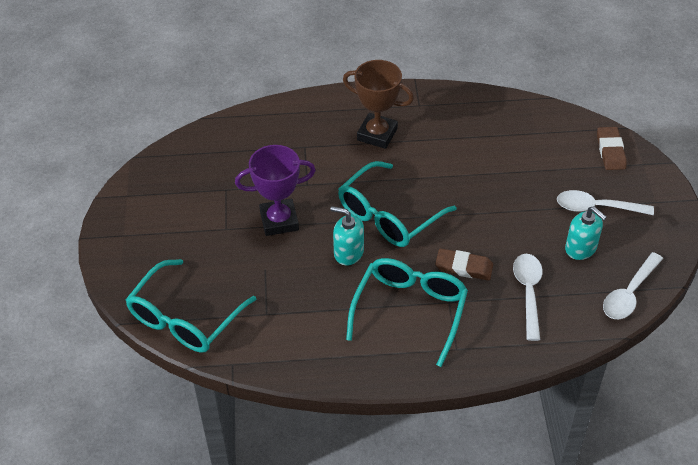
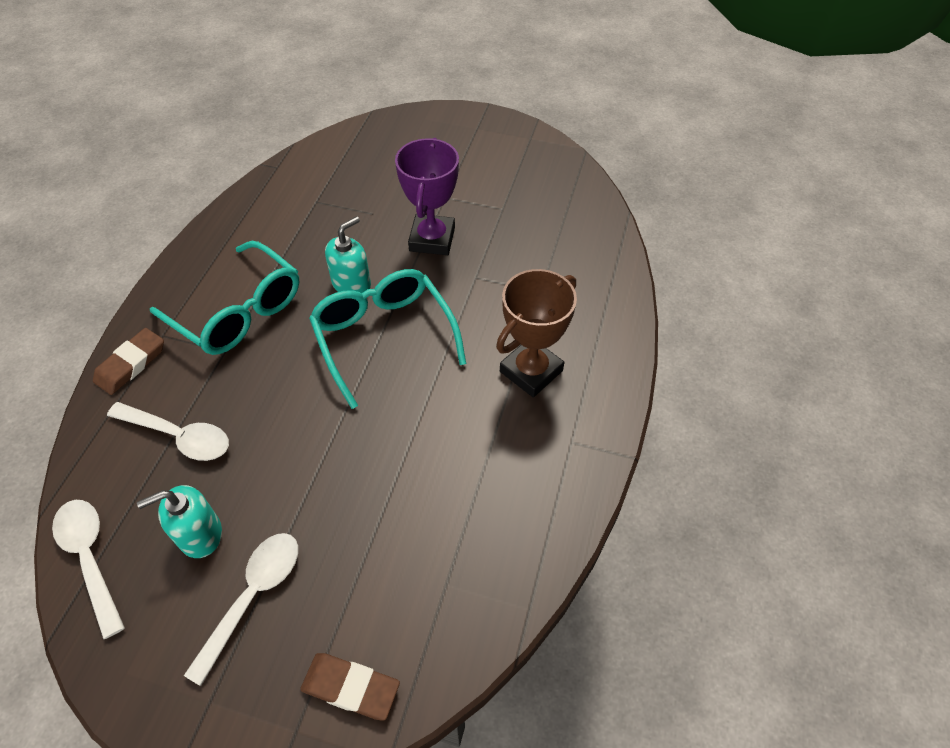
camera: 110 degrees right, 5 degrees up
turquoise glasses [126,259,256,352] -> none
brown eraser [435,248,493,281] -> brown eraser moved to [93,328,164,395]

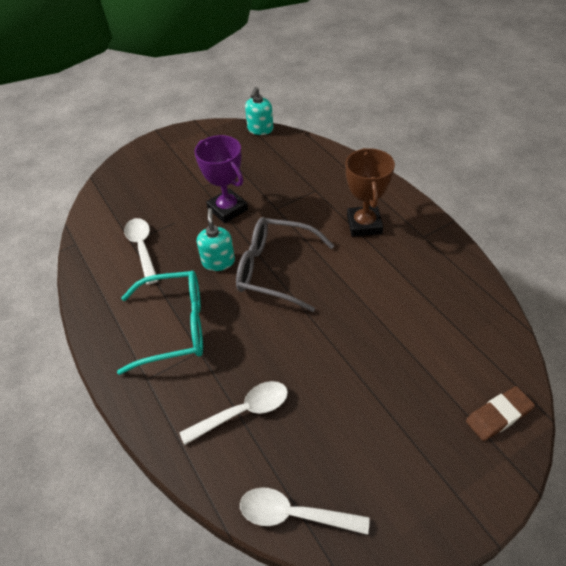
camera: 45 degrees left, 5 degrees down
brown eraser [93,328,164,395] -> none
turquoise soap dispenser [137,485,222,558] -> turquoise soap dispenser moved to [245,87,274,135]
white spoon [184,533,298,686] -> white spoon moved to [124,218,158,285]
turquoise glasses [309,269,466,409] -> grey glasses [236,217,334,312]

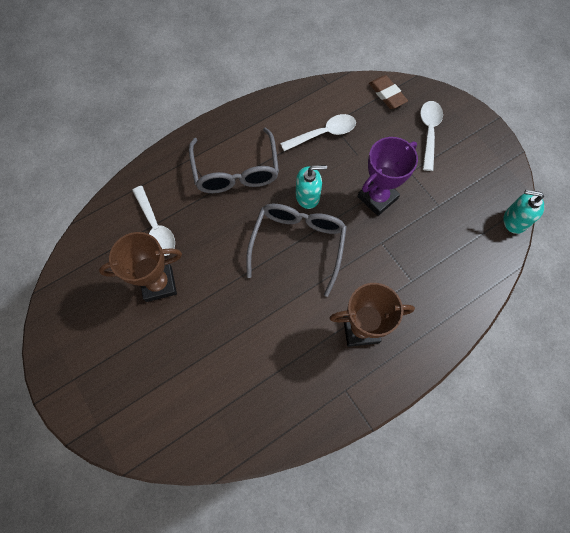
camera: 85 degrees right, 20 degrees up
turquoise glasses [117,271,203,375] -> grey glasses [189,128,279,193]
white spoon [240,488,370,535] -> white spoon moved to [420,101,443,171]
brown eraser [466,386,535,441] -> brown eraser moved to [369,75,408,109]
none -> brown trophy [99,232,182,302]

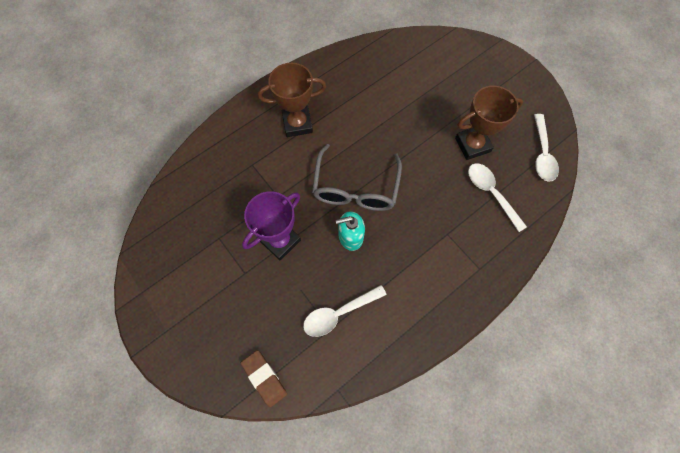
camera: 175 degrees right, 0 degrees up
grey glasses [189,128,279,193] -> none
white spoon [420,101,443,171] -> white spoon moved to [534,114,559,182]
turquoise soap dispenser [504,190,544,234] -> none

